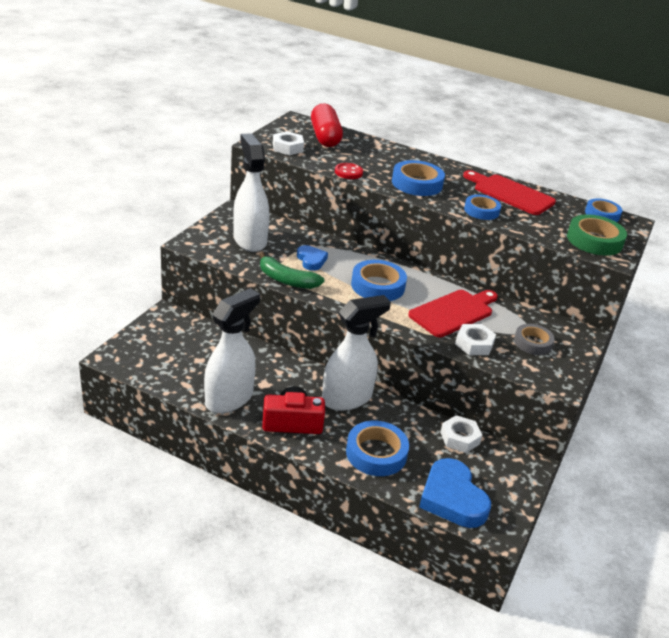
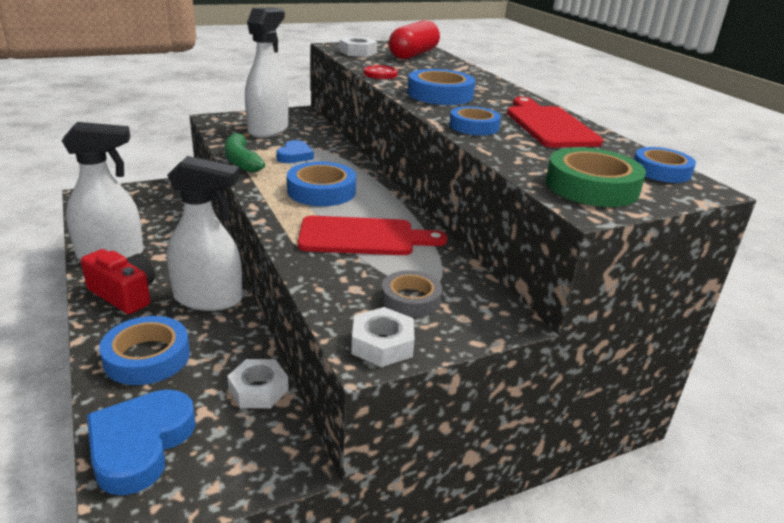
camera: 40 degrees right, 5 degrees down
white nut [455,324,496,355] -> white nut moved to [351,307,415,367]

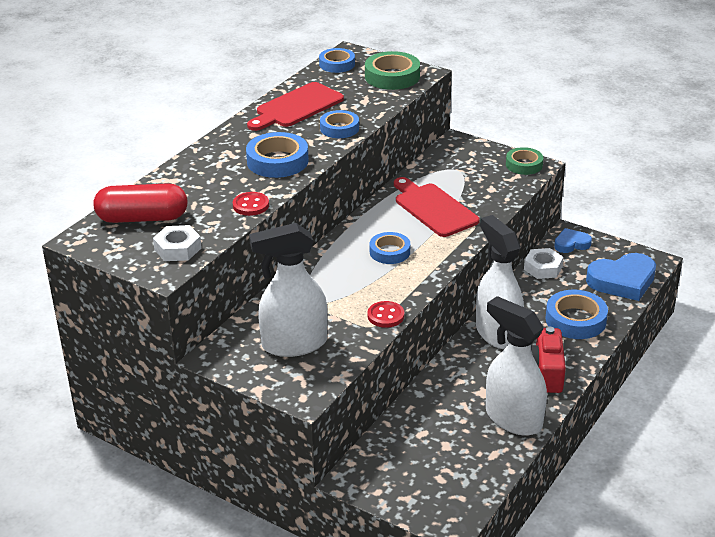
camera: 120 degrees left, 5 degrees up
green banana [224,132,265,173] -> red button [368,301,404,328]
blue heart [276,140,314,163] -> blue heart moved to [554,228,592,253]
blue tape [287,161,356,206] -> blue tape [370,232,410,264], size x0.66
white nut [351,307,415,367] -> green tape [506,147,543,175]
grey tape [381,270,442,317] -> none

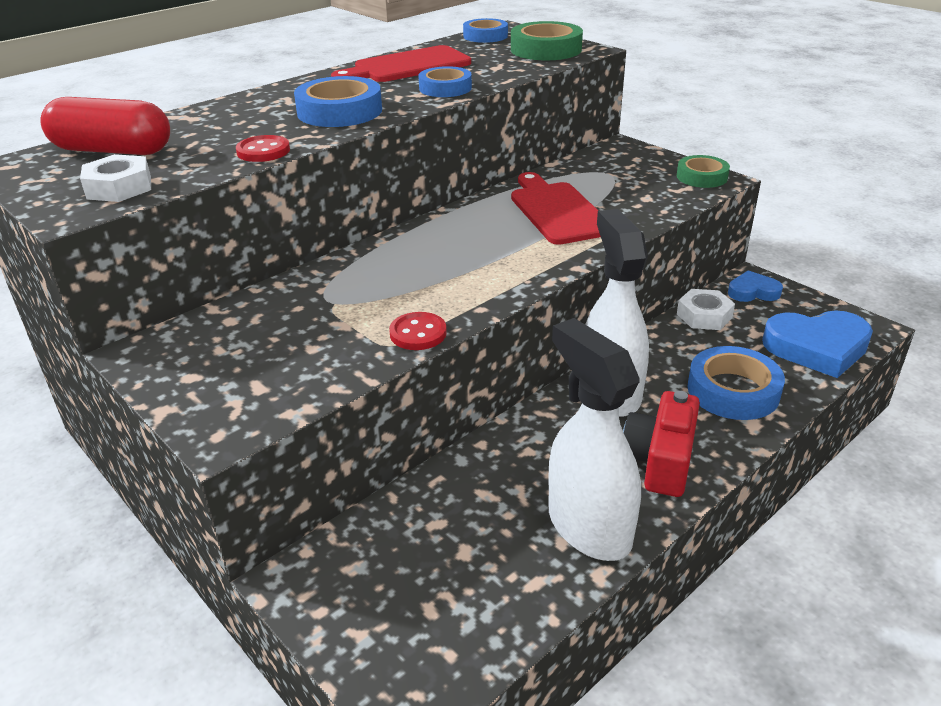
camera: 15 degrees right, 0 degrees up
white spray bottle [249,223,328,357] -> none
blue tape [370,232,410,264] -> none

